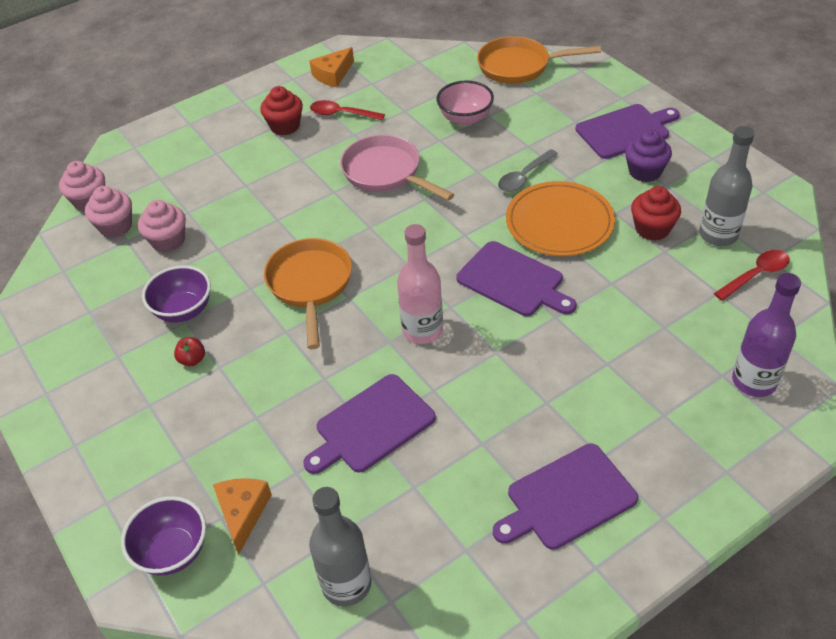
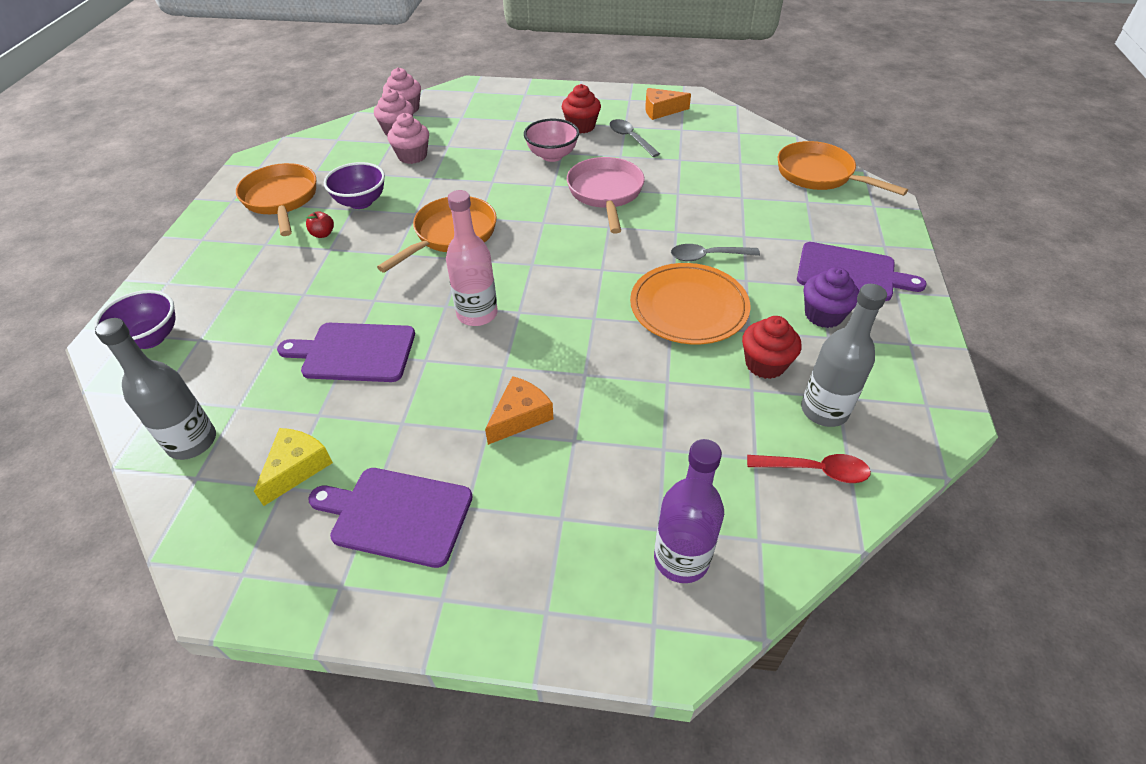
camera: 40 degrees right, 0 degrees up
orange cheese [213,478,272,554] -> orange cheese moved to [485,376,553,445]
red spoon [310,100,385,121] -> grey spoon [610,119,660,157]
pink bowl [437,80,494,126] -> pink bowl moved to [524,118,579,162]
purple cutting board [456,241,577,316] -> none
none -> orange pan [236,163,316,236]
none -> yellow cheese [254,428,333,506]

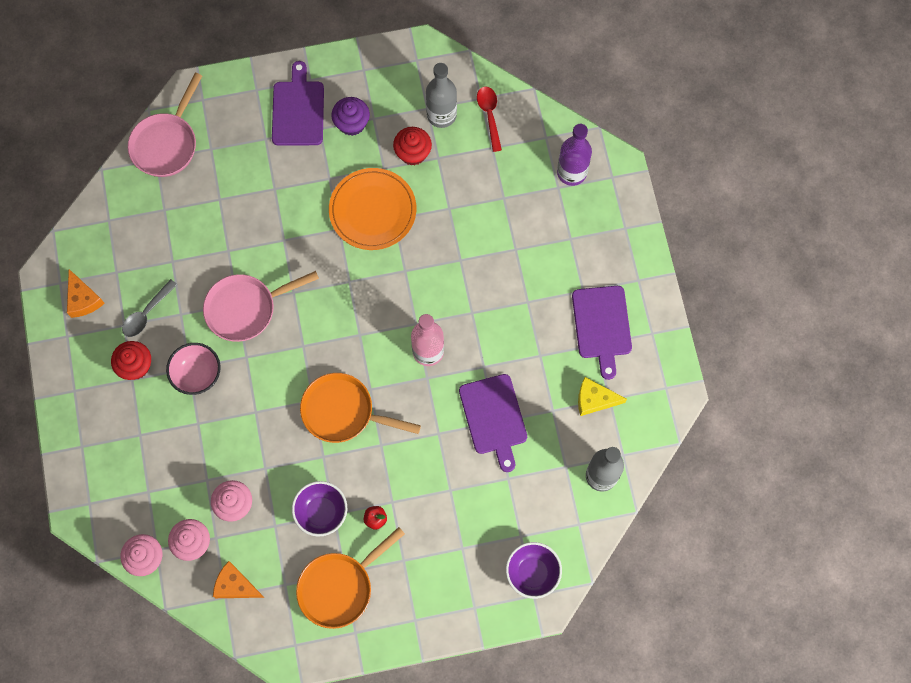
camera: 110 degrees left, 25 degrees up
orange cheese [485,376,553,445] -> orange cheese moved to [213,561,265,598]
grey spoon [671,244,760,261] -> none
orange pan [778,141,908,196] -> pink pan [128,73,202,177]

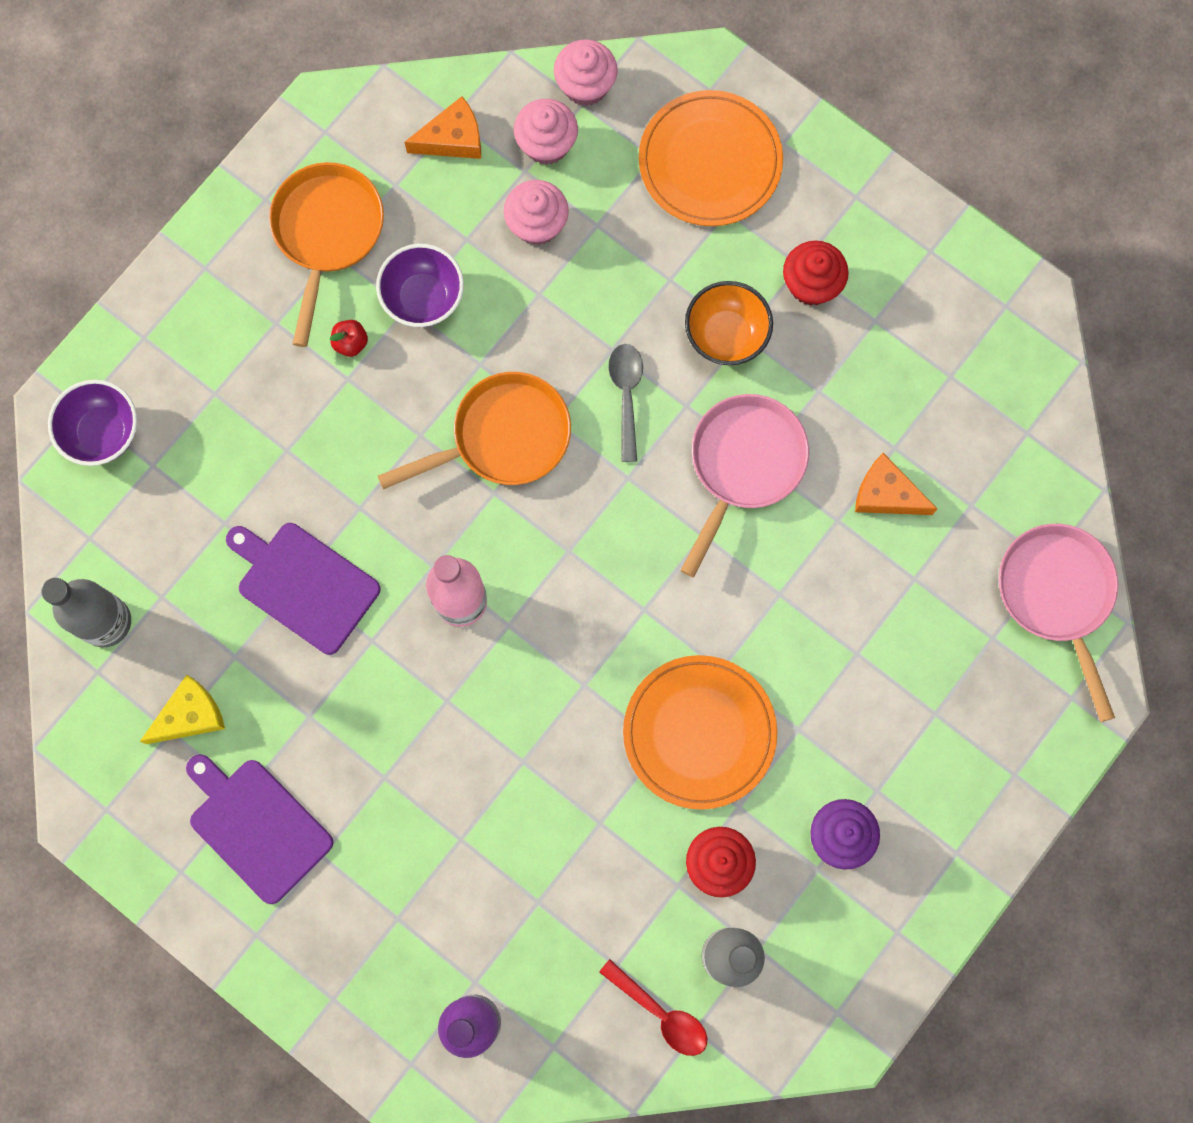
camera: 140 degrees right, 5 degrees up
orange cheese [67,269,105,318] -> orange cheese moved to [855,453,937,515]
grey spoon [122,279,177,337] -> grey spoon moved to [608,344,643,462]
pink bowl [166,343,221,395] -> orange bowl [685,281,773,365]
purple cutting board [272,61,324,146] -> none
none -> orange plate [639,90,783,226]

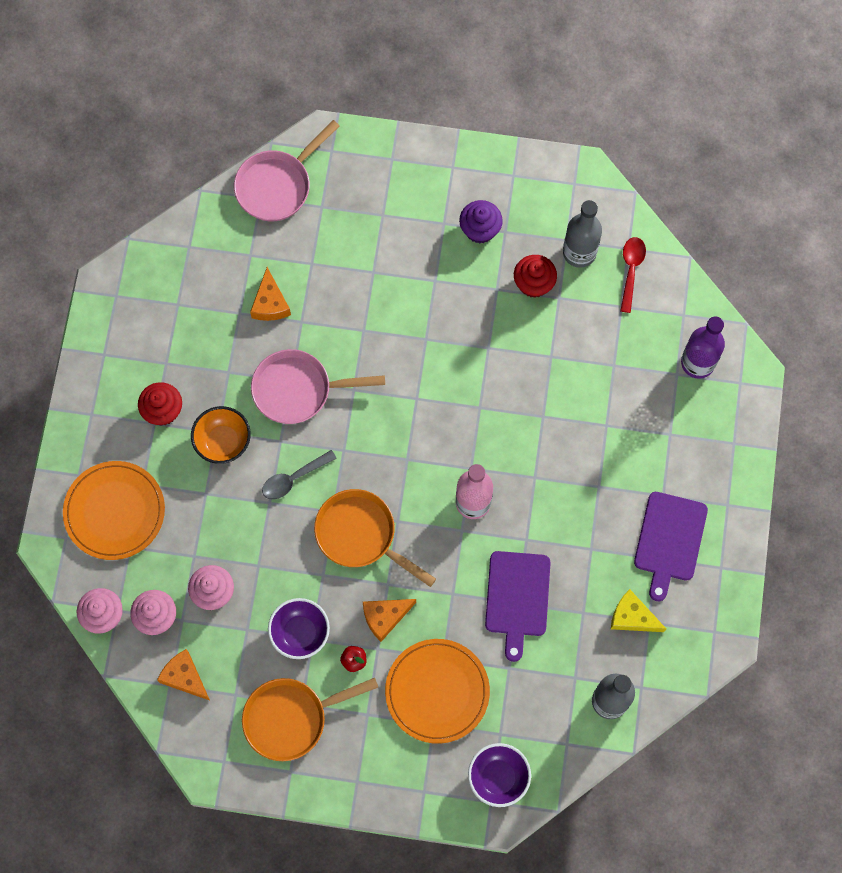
camera: 120 degrees left, 5 degrees down
orange plate [623,655,777,810] -> orange plate moved to [385,639,490,744]
none -> orange cheese [363,599,416,642]

